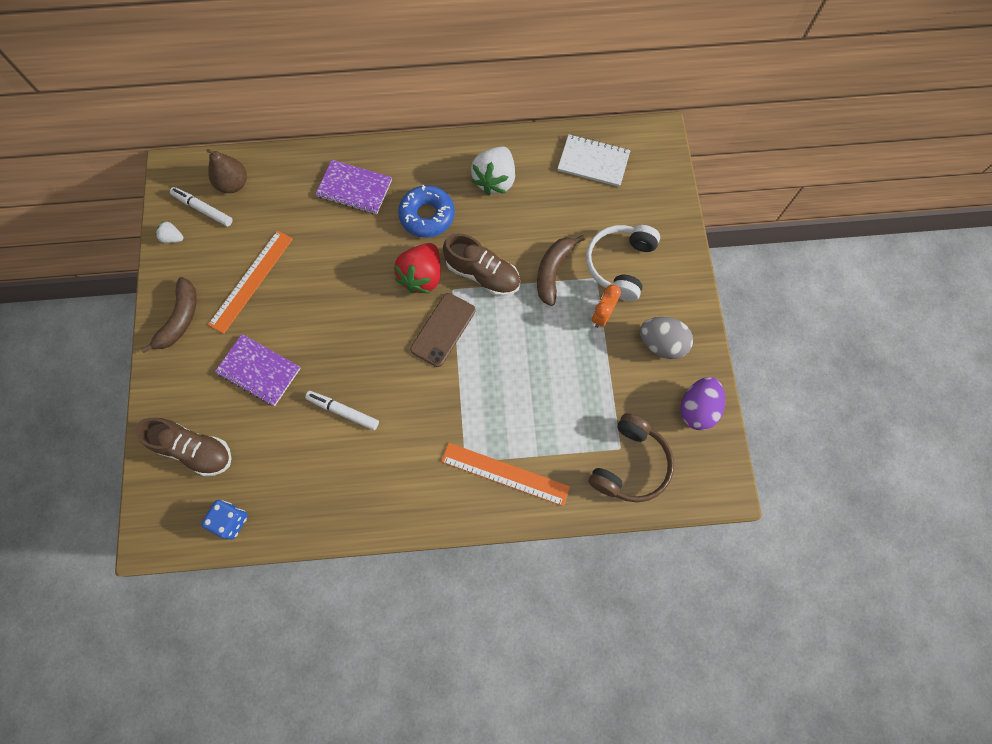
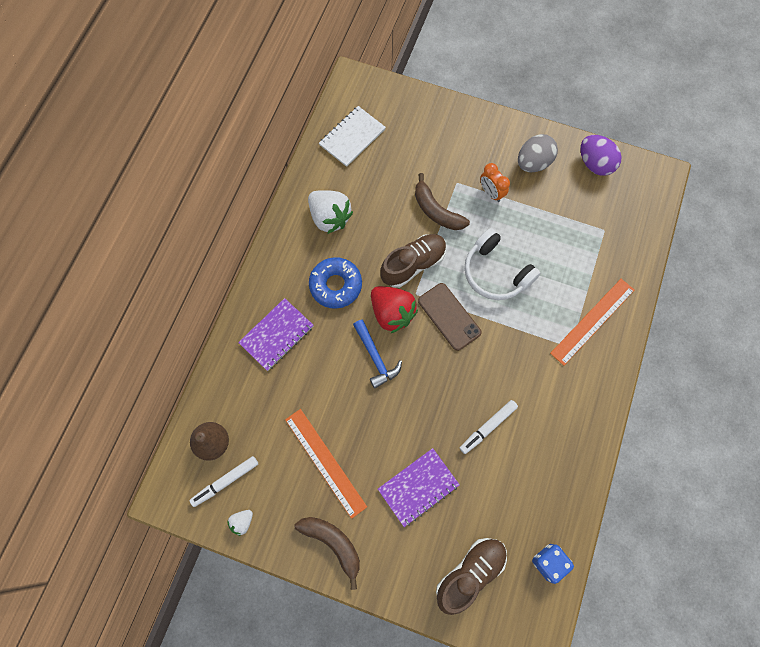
camera: 65 degrees left, 0 degrees up
white headphones [586,225,660,301] -> white headphones moved to [464,228,540,300]
brown headphones [588,413,674,502] -> none
none -> blue hammer [353,320,402,389]

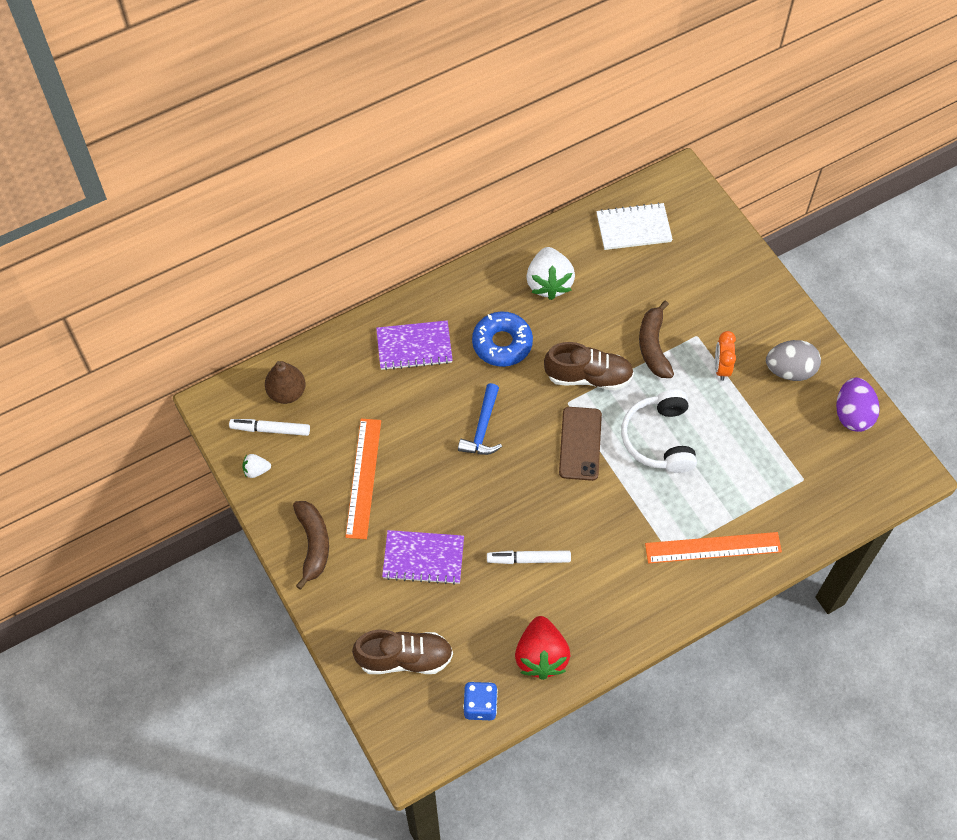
camera: 40 degrees right, 10 degrees down
red strawberry [371,286,418,333] -> red strawberry moved to [515,616,570,680]

